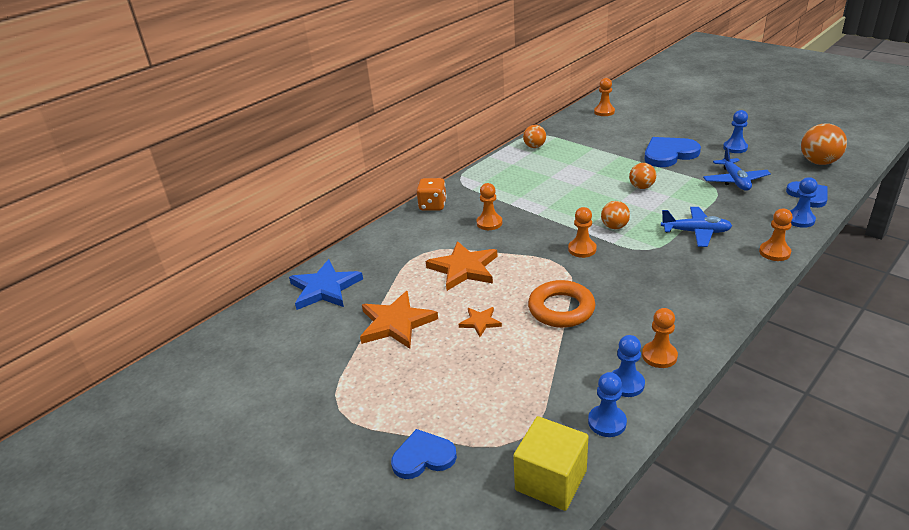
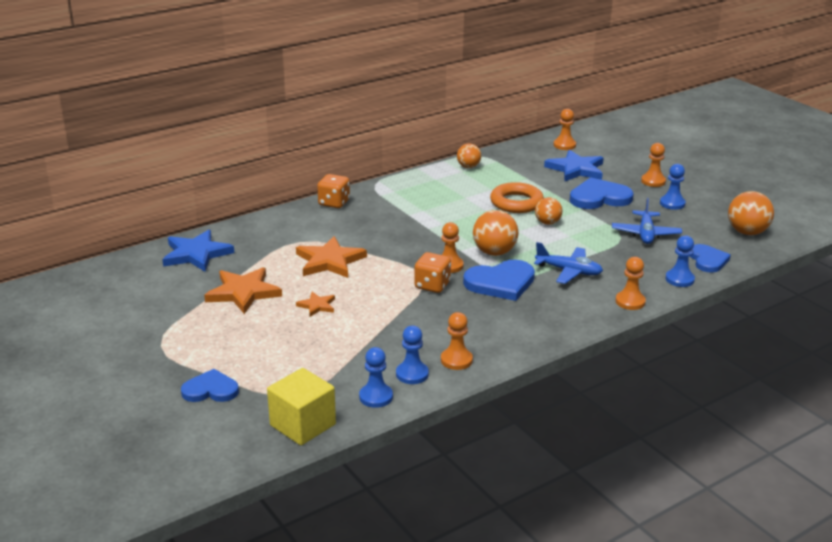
camera: 10 degrees right, 5 degrees down
orange pawn [477,183,502,230] -> orange pawn moved to [641,143,666,187]
orange ring [528,280,595,328] -> orange ring moved to [490,182,544,213]
orange ball [601,201,630,229] -> orange ball [473,210,519,256], size x1.58
none -> orange dice [414,252,451,293]
none -> blue heart [463,260,535,301]
none -> blue star [544,150,604,181]

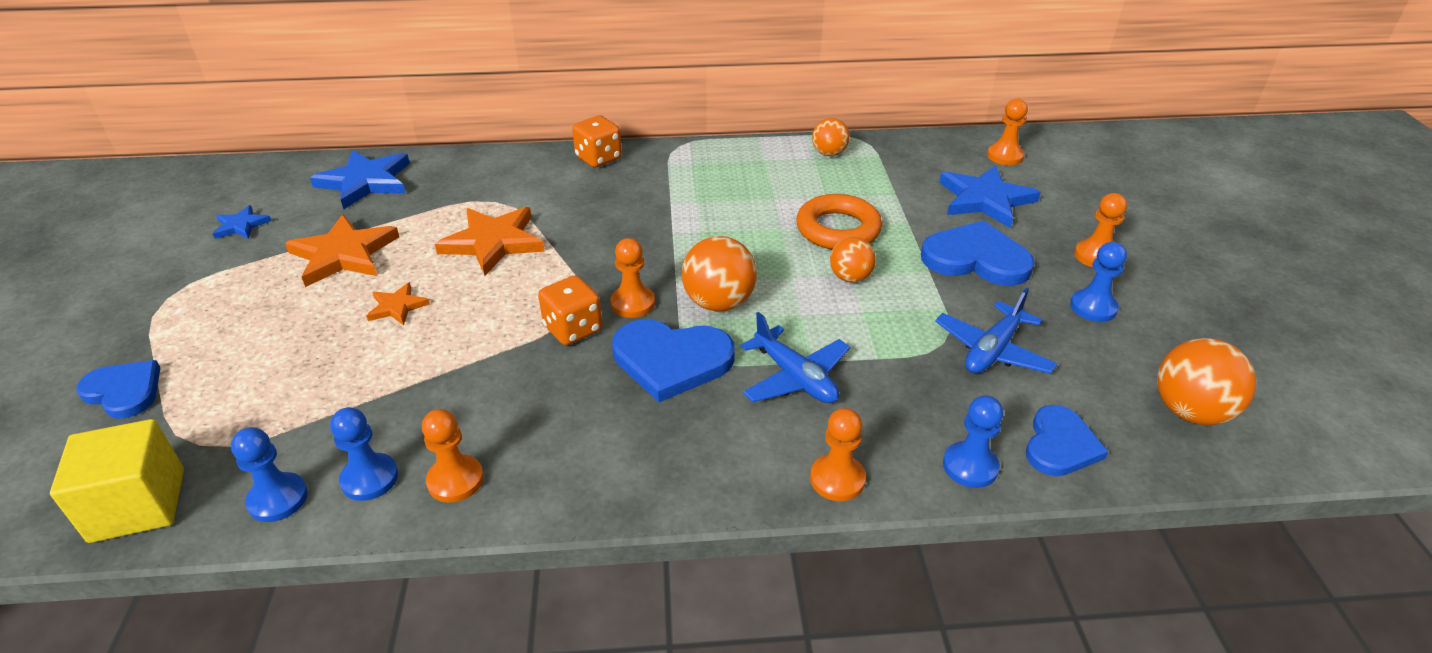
camera: 30 degrees right, 10 degrees up
none -> blue star [213,205,271,239]

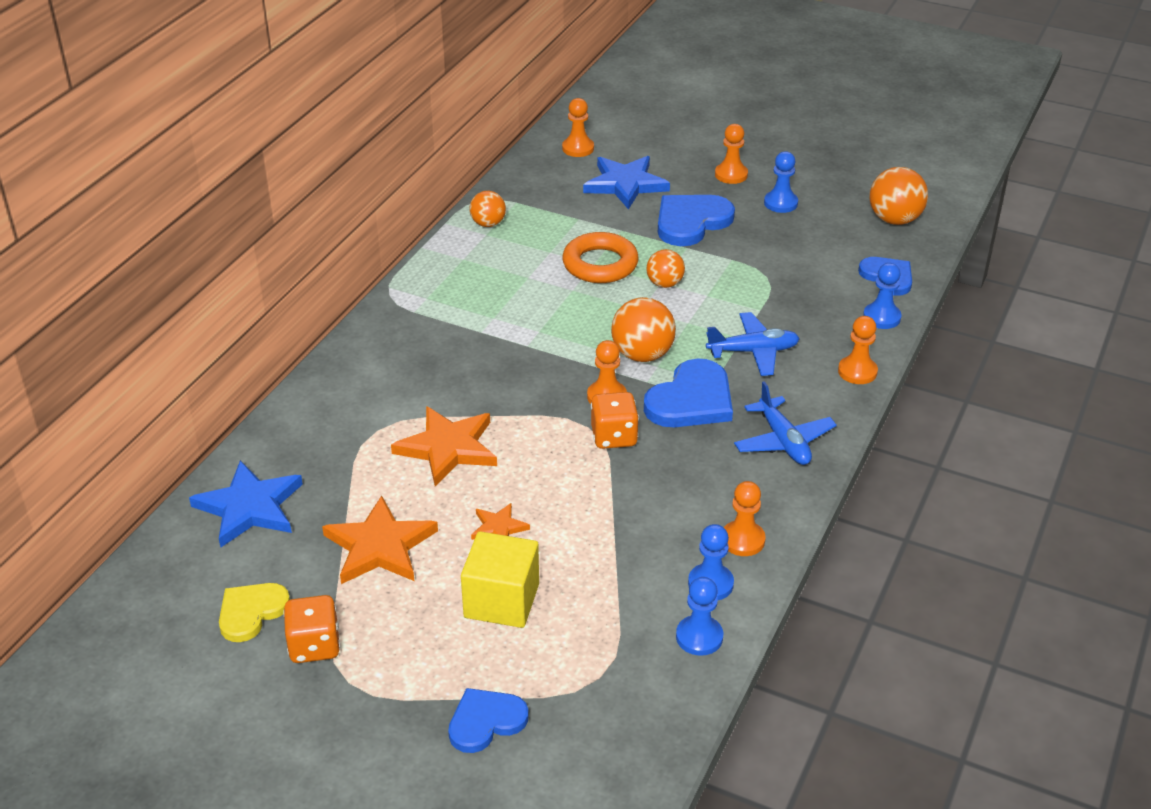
camera: 60 degrees left, 0 degrees up
yellow cube [50,419,184,543] -> yellow cube moved to [461,531,539,628]
blue star [213,205,271,239] -> yellow heart [219,583,290,642]
orange dice [572,116,622,168] -> orange dice moved to [283,595,340,663]
blue plane [935,288,1057,374] -> blue plane moved to [734,381,837,465]

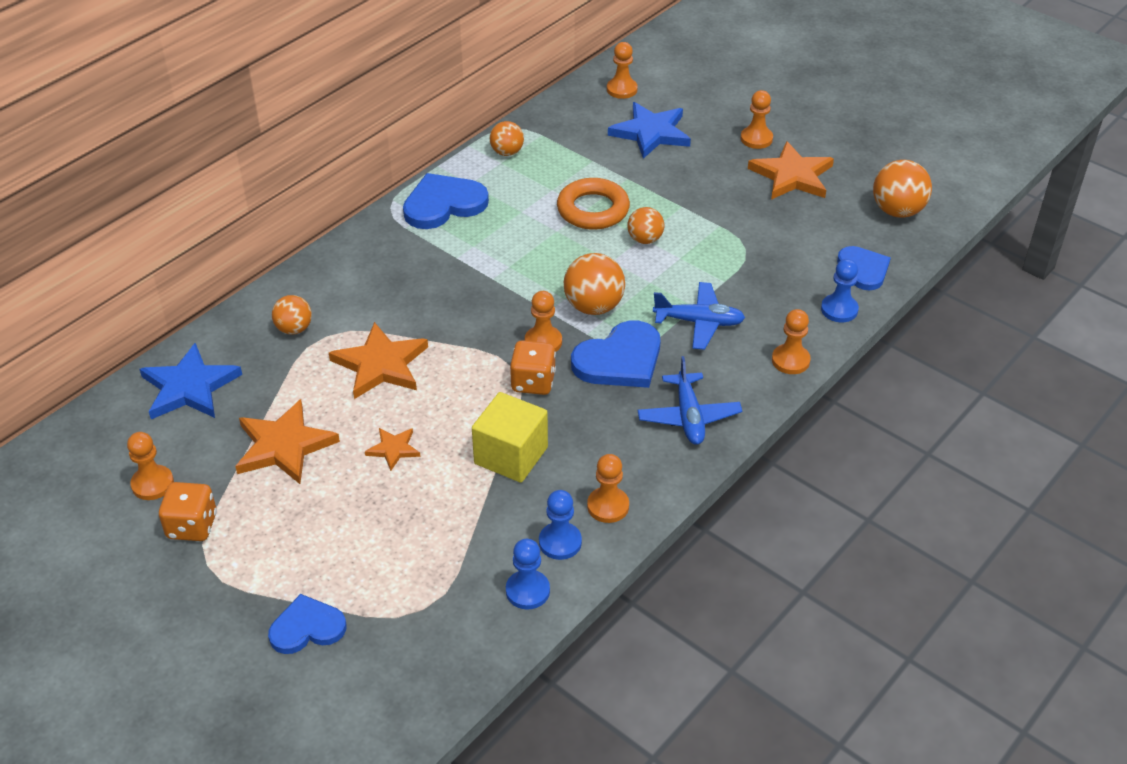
camera: 15 degrees right, 5 degrees up
yellow heart [219,583,290,642] -> orange pawn [127,432,174,500]
yellow cube [461,531,539,628] -> yellow cube moved to [472,392,548,483]
blue heart [658,195,735,246] -> blue heart moved to [403,173,489,229]
blue pawn [764,151,798,213] -> orange star [748,141,834,200]
none -> orange ball [272,295,312,334]

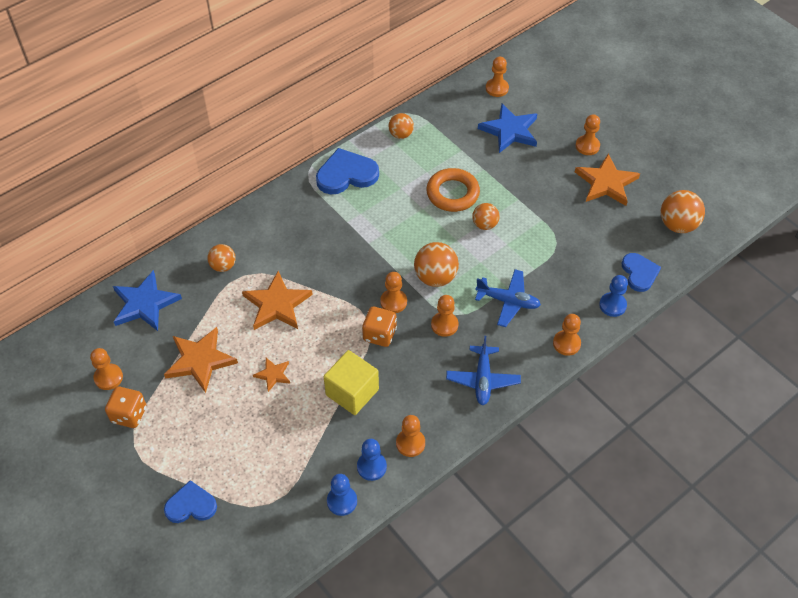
camera: 10 degrees right, 10 degrees up
blue heart [571,320,660,388] -> orange pawn [431,295,458,337]

